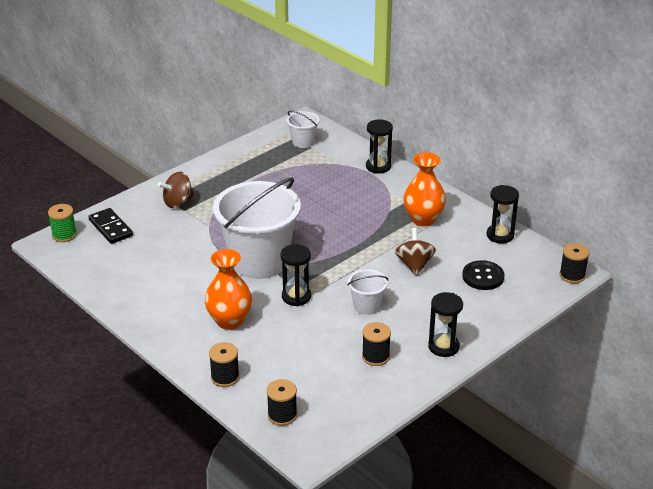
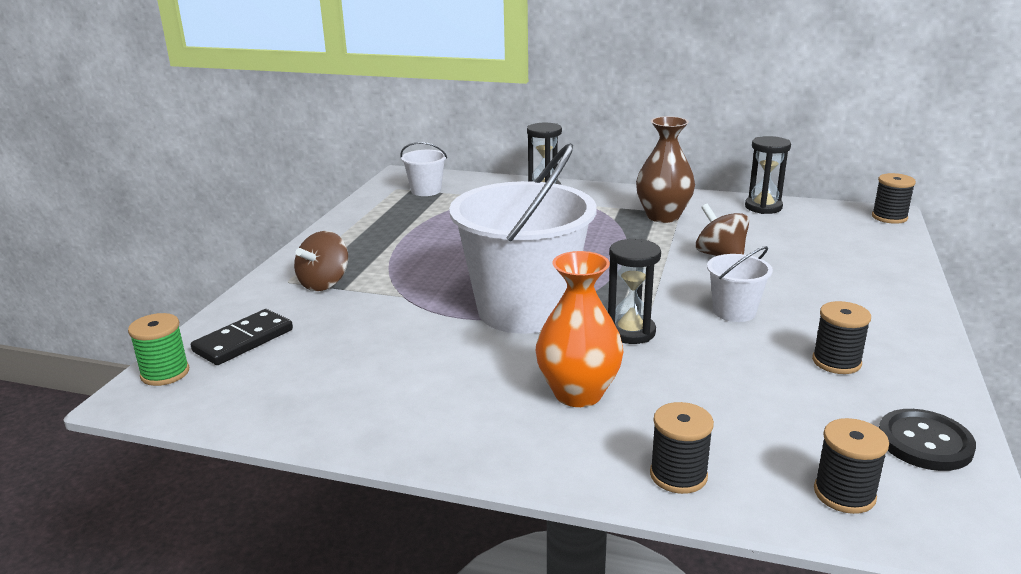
camera: 30 degrees left, 10 degrees down
black domino [88,208,133,244] -> black domino turned 75 degrees counterclockwise [191,309,293,365]
orange vase [403,152,446,226] -> brown vase [636,116,695,223]
black hourglass [428,292,463,357] -> none
black button [462,260,504,290] -> black button moved to [879,409,976,471]

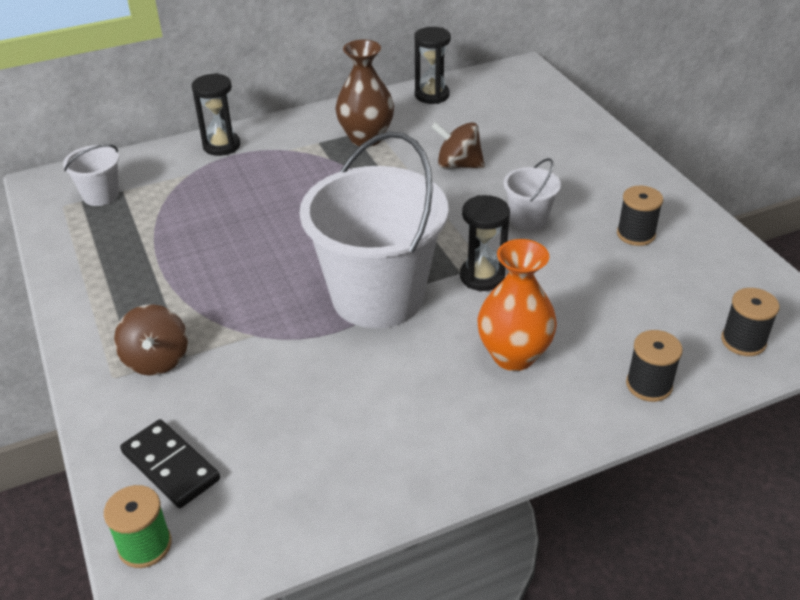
camera: 40 degrees left, 15 degrees up
black domino [191,309,293,365] -> black domino turned 45 degrees counterclockwise [120,419,220,508]
black spool [872,173,916,224] -> none
black button [879,409,976,471] -> none

